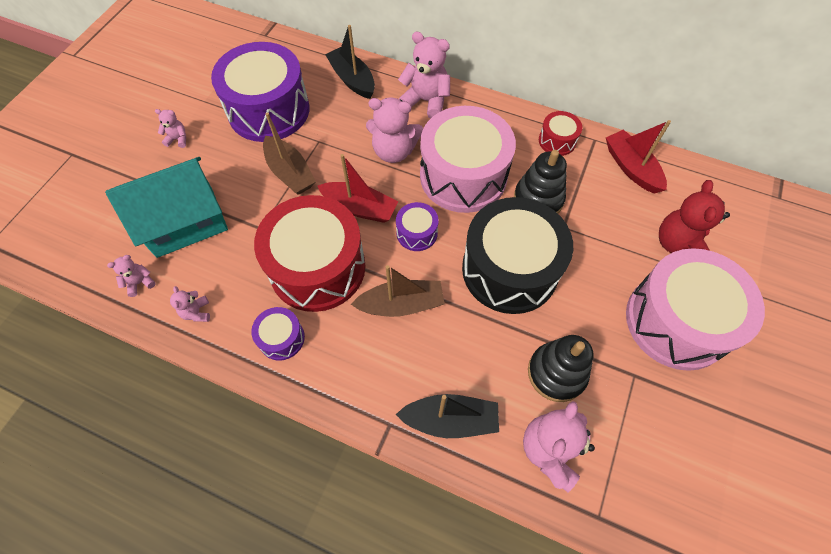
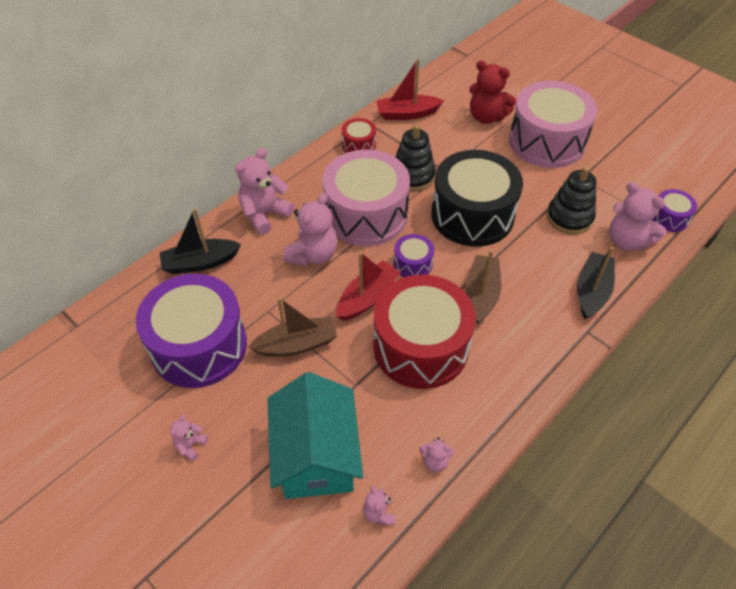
camera: 70 degrees left, 10 degrees down
purple drum [251,307,305,361] -> purple drum moved to [652,189,697,232]

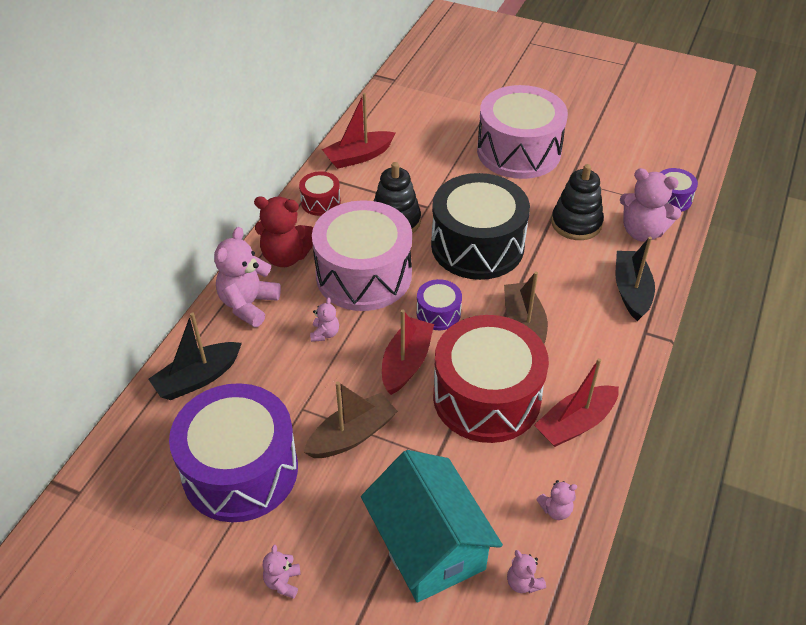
camera: 20 degrees left, 5 degrees down
pink teddy bear [283,193,337,266] -> pink teddy bear [310,297,339,342], size x0.49
red teddy bear [469,60,516,124] -> red teddy bear moved to [254,196,313,267]
none -> red boat [534,358,619,447]

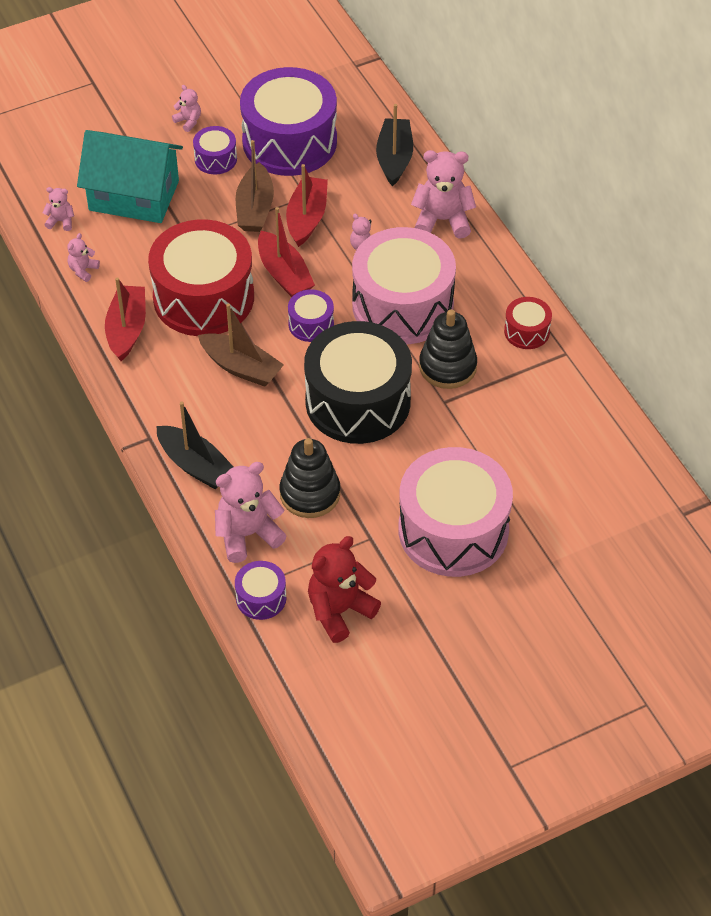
camera: 130 degrees right, 5 degrees up
pink teddy bear [214,227,281,328] -> pink teddy bear turned 60 degrees counterclockwise [411,150,476,239]
red teddy bear [254,196,313,267] -> red teddy bear moved to [308,536,381,643]
red boat [322,93,395,169] -> red boat moved to [286,164,328,247]
none -> purple drum [193,126,237,175]

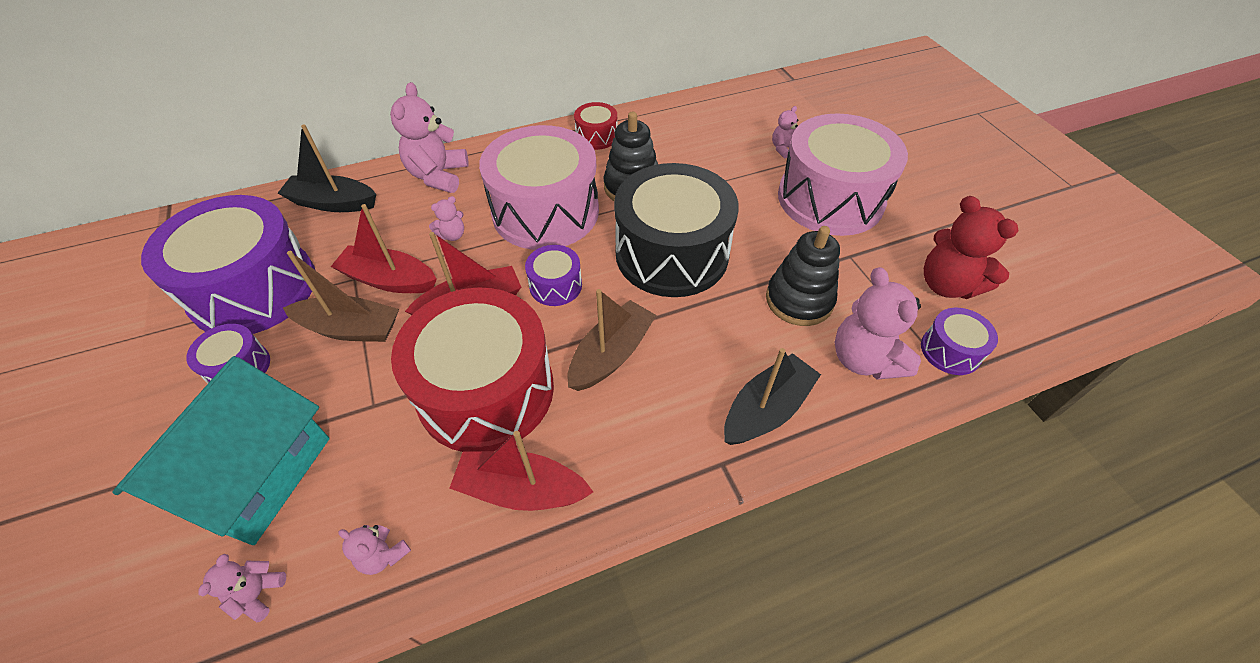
camera: 85 degrees left, 0 degrees up
pink teddy bear [172,85,201,132] -> pink teddy bear moved to [772,106,798,158]

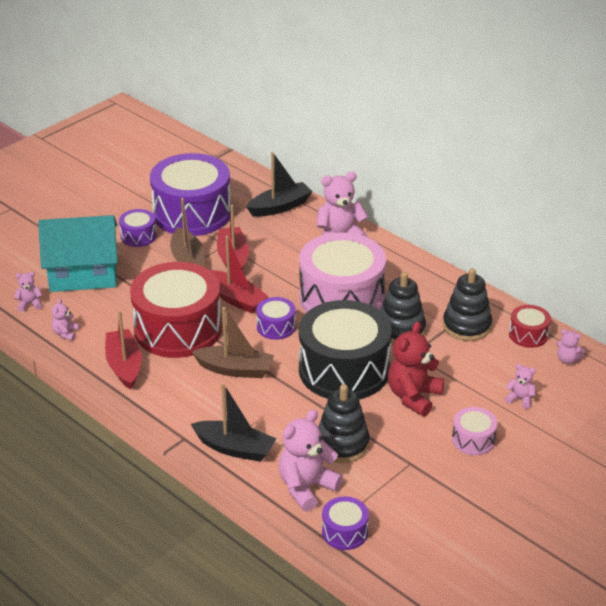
camera: 65 degrees right, 15 degrees down
black boat [278,124,376,212] -> black boat turned 75 degrees clockwise [246,152,313,217]
pink teddy bear [429,196,464,241] -> pink teddy bear moved to [556,329,585,364]
red drum [574,102,618,150] -> red drum moved to [509,305,551,348]
pink drum [778,114,908,236] -> pink drum [452,407,497,455], size x0.45
red teddy bear [924,196,1018,299] -> red teddy bear moved to [388,321,444,416]
none -> black stacking toy [443,268,492,341]

